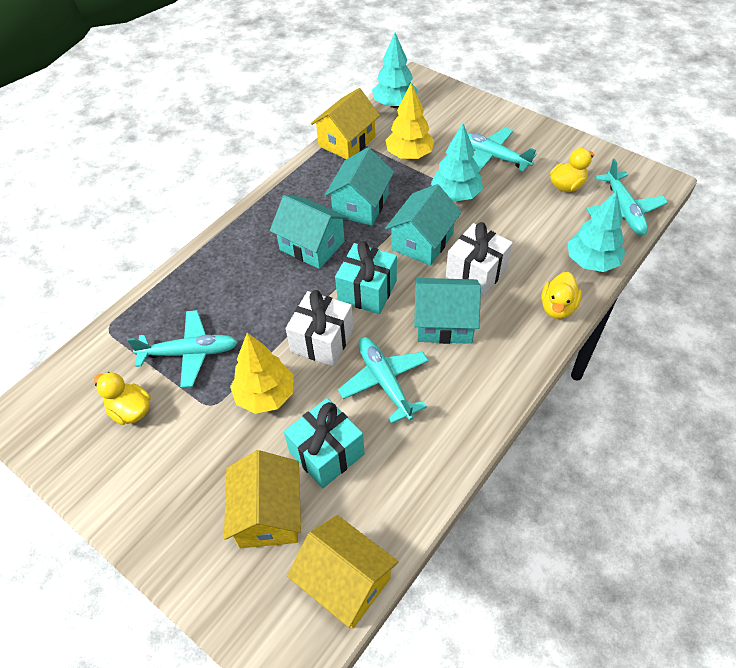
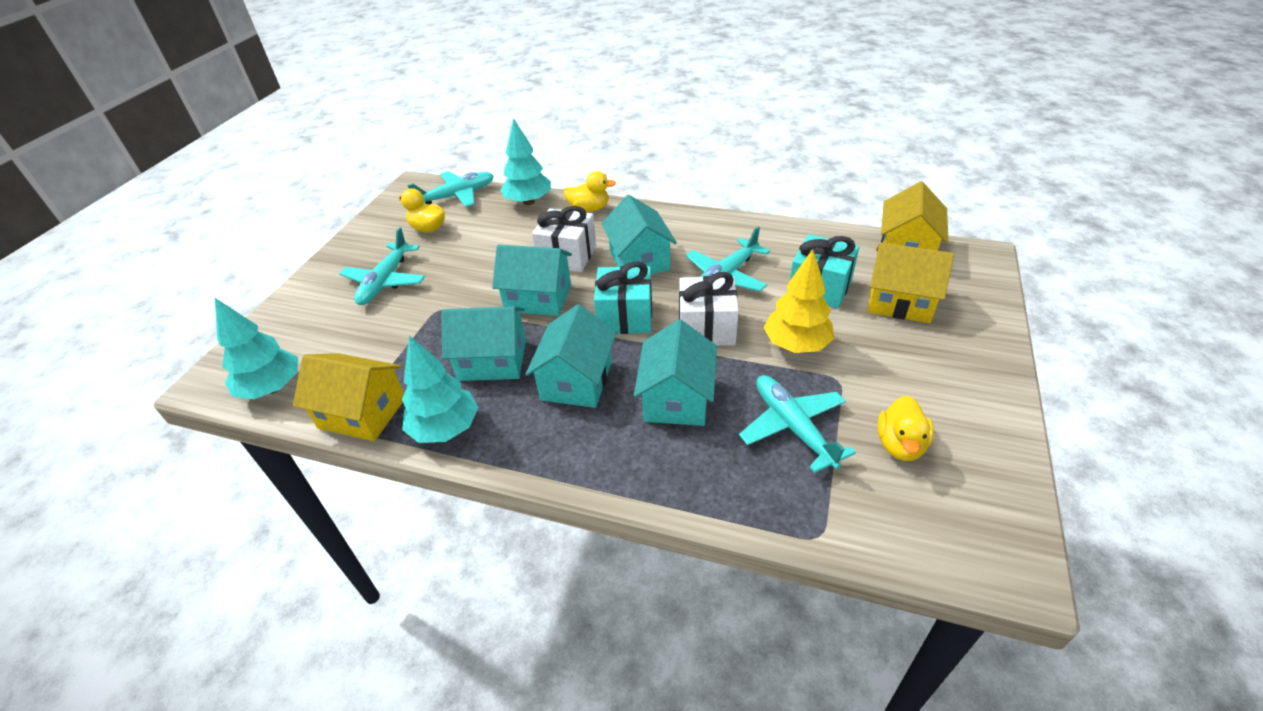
camera: 110 degrees left, 10 degrees down
yellow house [224,450,301,548] -> yellow house turned 45 degrees clockwise [867,242,954,323]
yellow tree [386,83,435,159] -> none
turquoise tree [431,123,483,202] -> turquoise tree moved to [402,336,478,443]
none -> turquoise house [634,319,717,426]

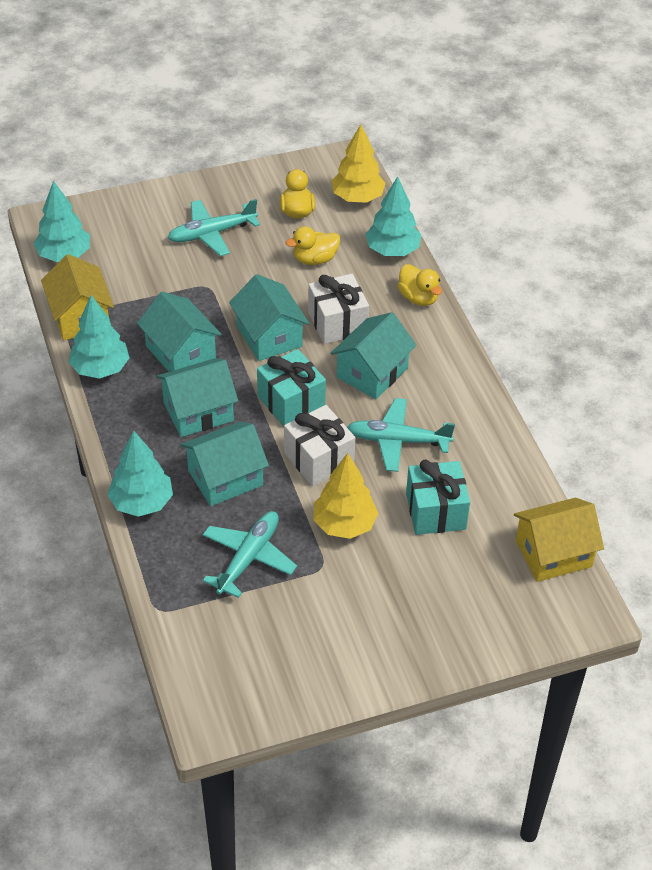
camera: 50 degrees right, 5 degrees up
turquoise plane [407,171,494,207] -> yellow tree [331,124,386,203]
yellow house [867,242,954,323] -> none
yellow duck [877,396,934,461] -> yellow duck moved to [286,226,340,265]
none -> turquoise tree [107,430,173,517]

